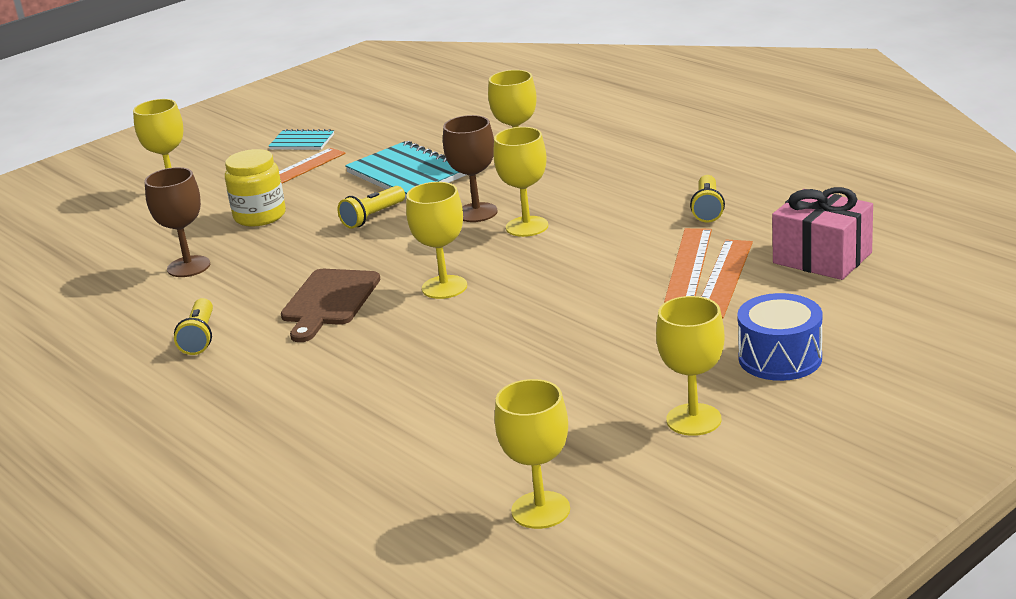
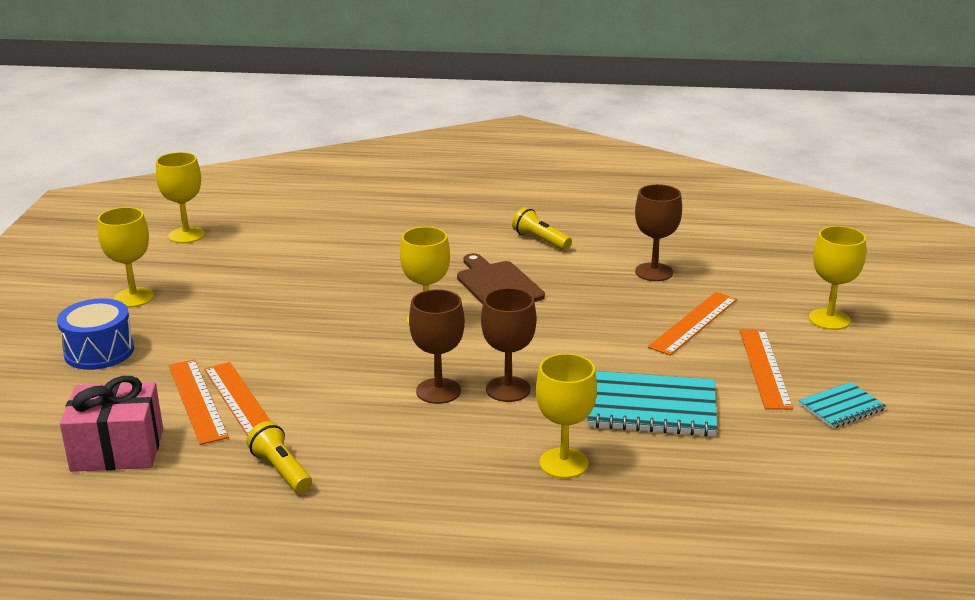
camera: 135 degrees right, 0 degrees up
yellow jar [225,149,286,227] -> orange ruler [648,292,737,356]
yellow flashlight [337,186,405,229] -> none
yellow goblet [493,127,548,237] -> brown goblet [409,289,465,404]

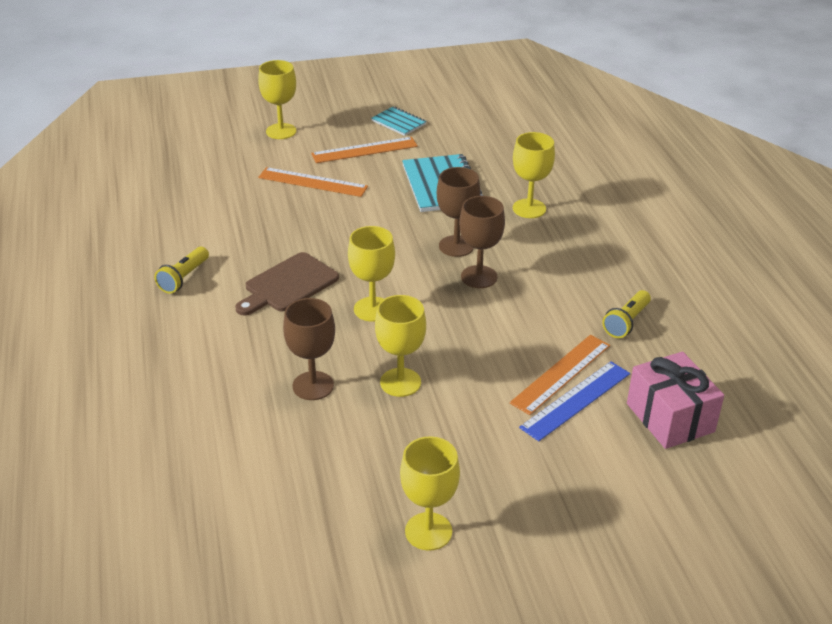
camera: 110 degrees left, 10 degrees up
blue drum [57,298,134,370] -> none
yellow goblet [156,152,205,243] -> yellow goblet moved to [375,295,426,397]
orange ruler [169,359,229,445] -> blue ruler [519,361,630,441]
brown goblet [635,184,682,281] -> brown goblet moved to [283,298,335,400]

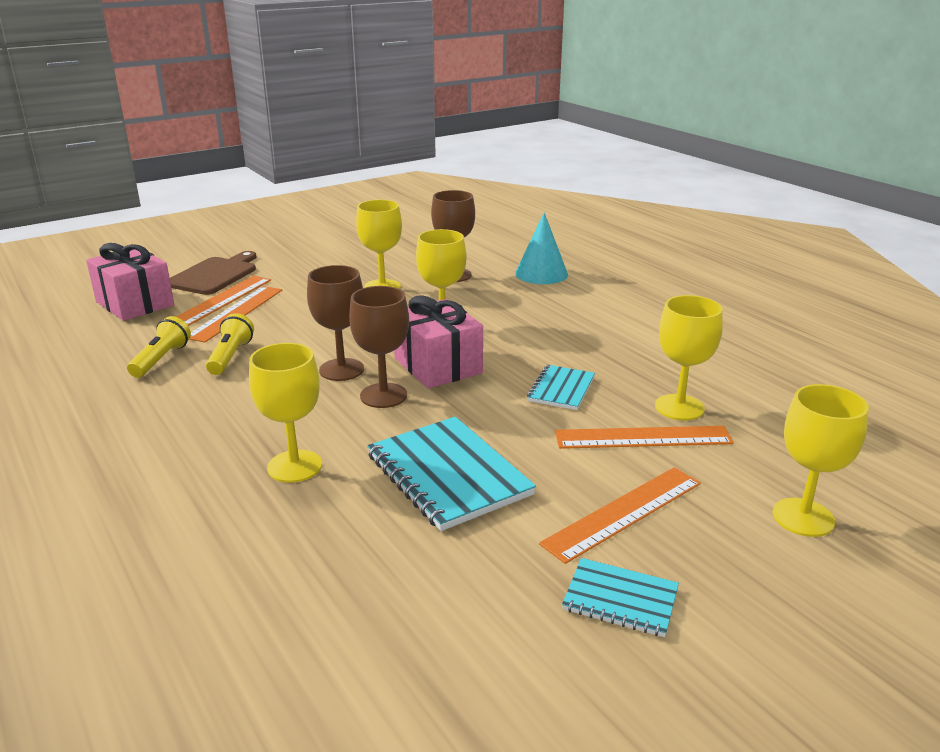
camera: 160 degrees right, 10 degrees down
yellow flashlight [154,247,209,294] -> yellow flashlight moved to [206,313,254,375]
brown cutting board [235,252,339,316] -> brown cutting board moved to [170,251,256,295]
yellow goblet [400,436,460,551] -> yellow goblet moved to [655,295,723,420]
blue ruler [519,361,630,441] -> orange ruler [176,276,271,326]
none -> pink gift [394,295,483,388]
none -> turquoise cone [515,212,568,284]
none -> turquoise notebook [527,365,595,410]

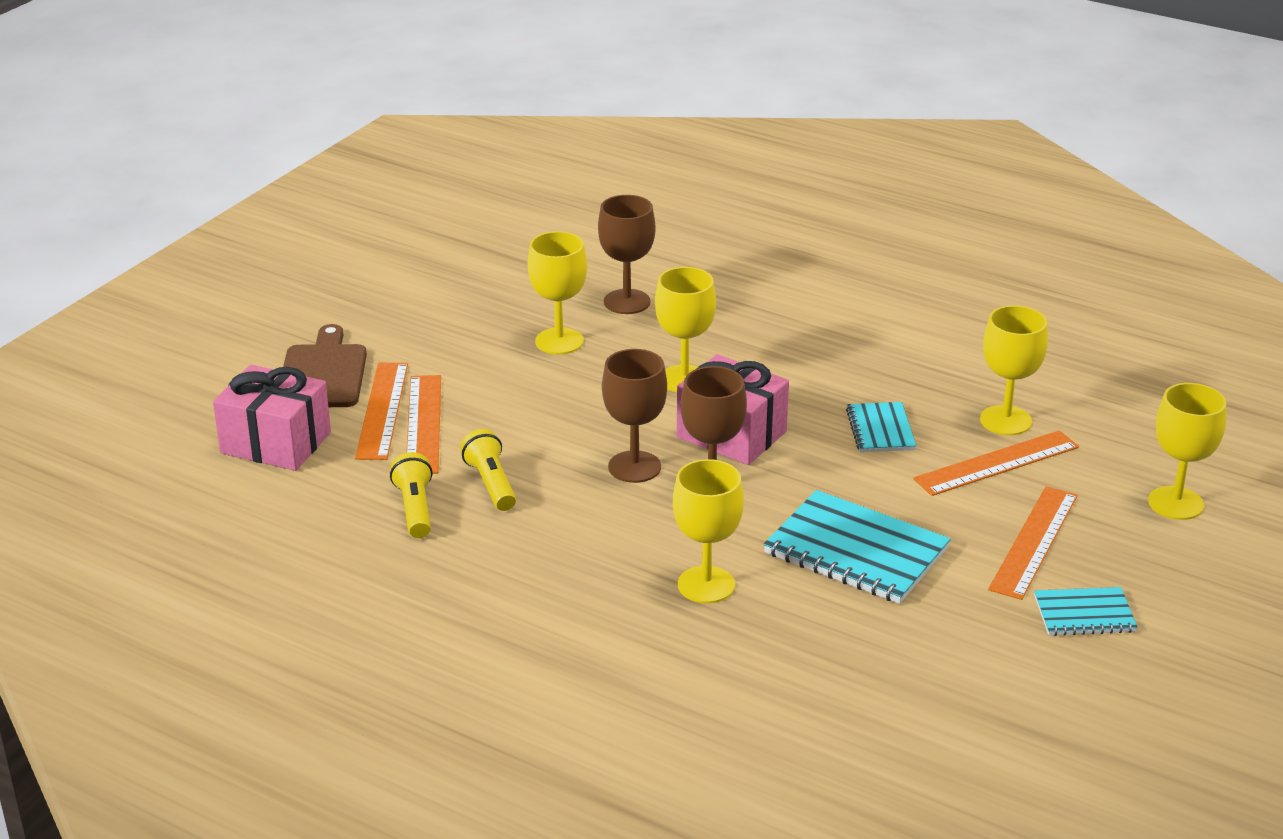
camera: 25 degrees left, 5 degrees up
turquoise cone [515,212,568,284] -> none

